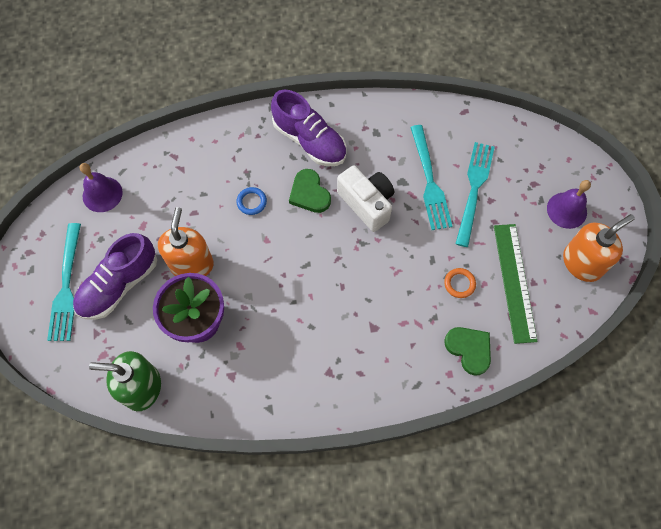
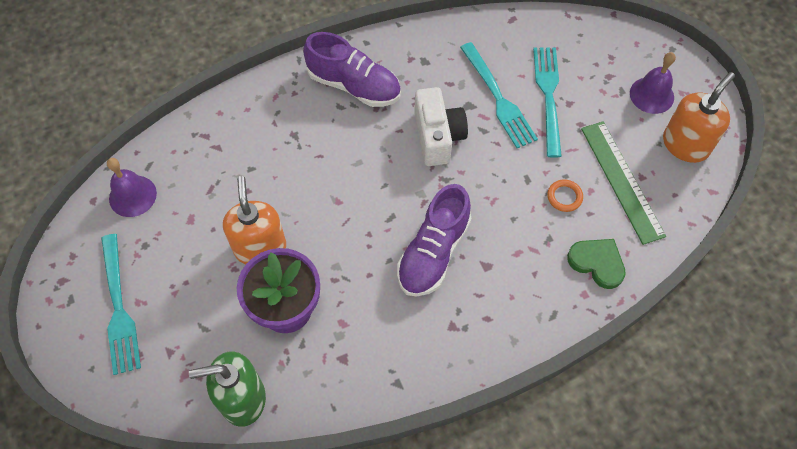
camera: 15 degrees left, 5 degrees down
purple shoe [73,233,157,320] -> purple shoe moved to [397,184,471,297]
blue ring [236,187,267,215] -> none
green heart [289,169,331,213] -> none
white camera [337,165,394,232] -> white camera turned 45 degrees clockwise [414,87,468,166]

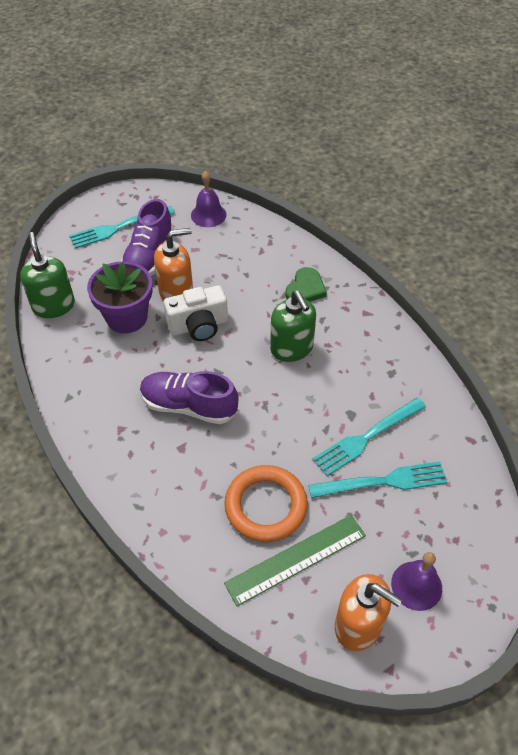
camera: 80 degrees right, 10 degrees down
purple shoe [303,32,401,107] -> purple shoe moved to [120,199,174,276]
white camera [414,87,468,166] -> white camera moved to [164,285,228,341]
orange ring [547,179,583,212] -> orange ring [224,465,308,542], size x2.29
green heart [567,239,626,289] -> green heart moved to [285,267,327,302]
none -> green soap dispenser [270,291,316,362]

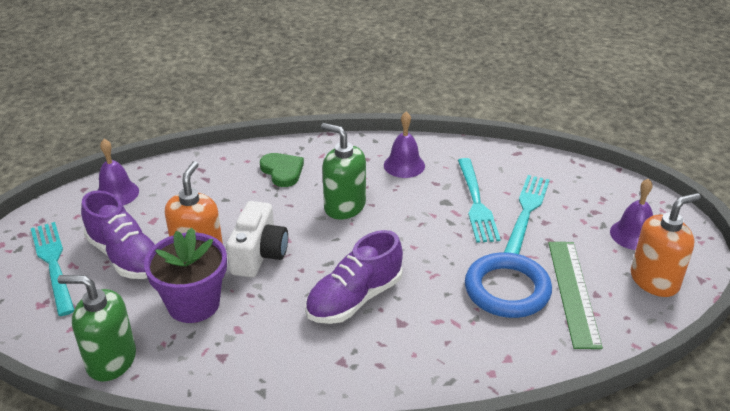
camera: 60 degrees left, 15 degrees down
turquoise fork [69,206,175,249] -> turquoise fork turned 150 degrees clockwise [31,222,74,316]
orange ring [224,465,308,542] -> blue ring [465,252,552,318]
green soap dispenser [270,291,316,362] -> green soap dispenser turned 150 degrees counterclockwise [321,123,366,220]
none -> purple bell [384,112,425,178]

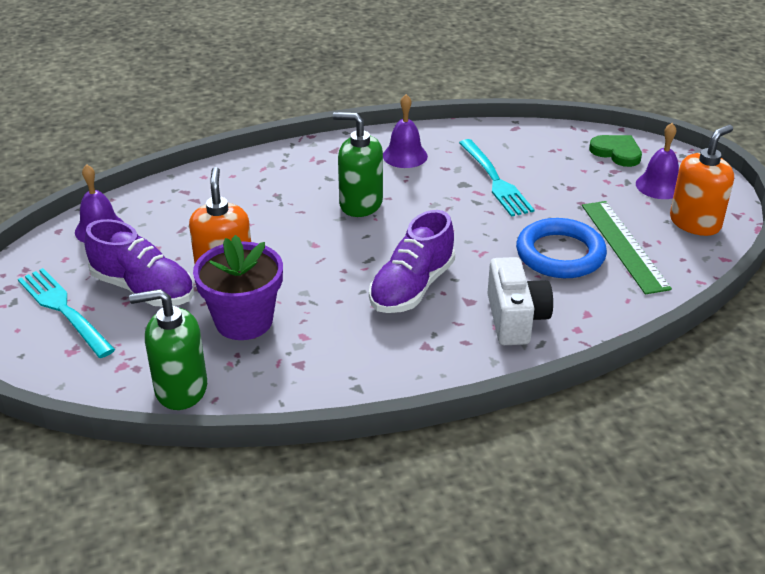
camera: 15 degrees left, 0 degrees up
white camera [226,201,288,278] -> white camera moved to [487,257,553,345]
green heart [260,153,304,187] -> green heart moved to [589,135,642,167]
turquoise fork [504,175,550,254] -> none

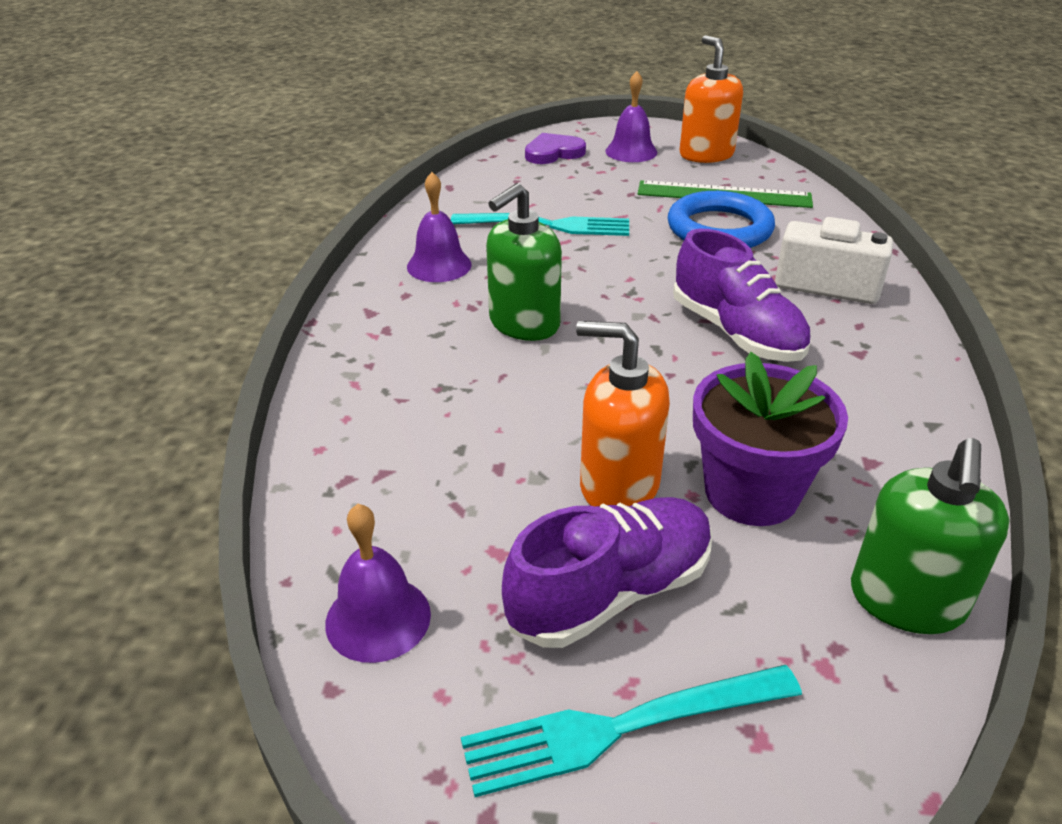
camera: 65 degrees left, 0 degrees up
green heart [589,135,642,167] -> purple heart [525,133,586,164]

